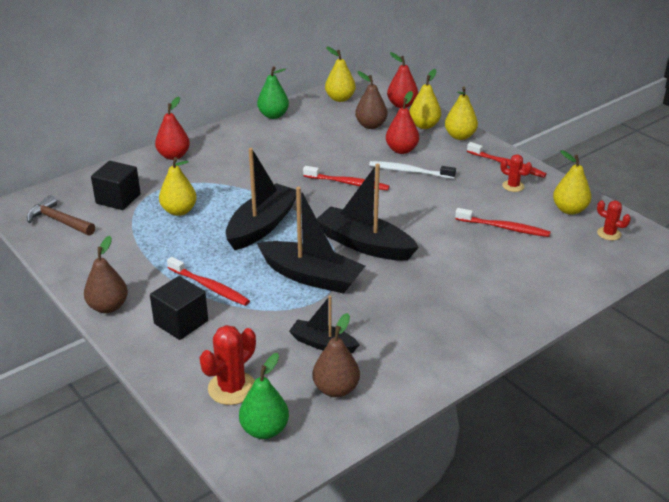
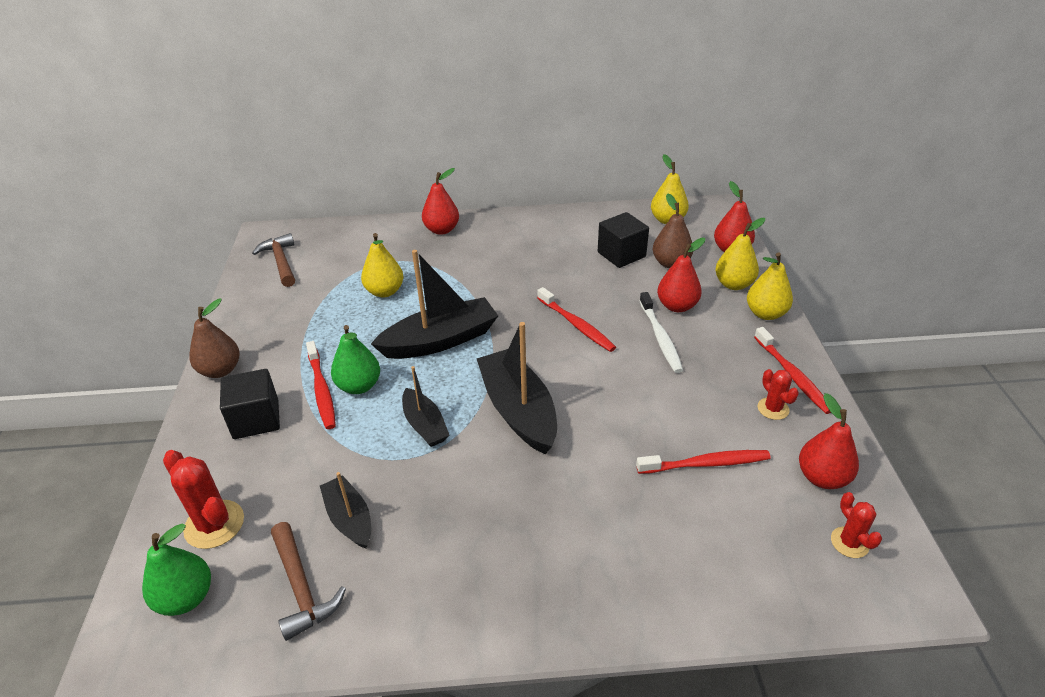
camera: 35 degrees right, 5 degrees up
black cube [91,161,141,210] -> black cube moved to [598,212,649,268]
red cactus [199,325,256,405] -> red cactus turned 60 degrees clockwise [163,450,244,549]
green pear [257,66,289,119] -> green pear moved to [331,325,380,394]
black boat [257,187,365,294] -> black boat [402,366,449,447], size x0.58
brown pear [312,313,360,397] -> brown hammer [271,522,346,641]
white toothbrush [369,161,456,179] -> white toothbrush turned 150 degrees counterclockwise [640,292,683,373]
red toothbrush [455,208,551,237] -> red toothbrush turned 60 degrees counterclockwise [636,450,771,474]
yellow pear [553,150,591,215] -> red pear [799,393,859,489]

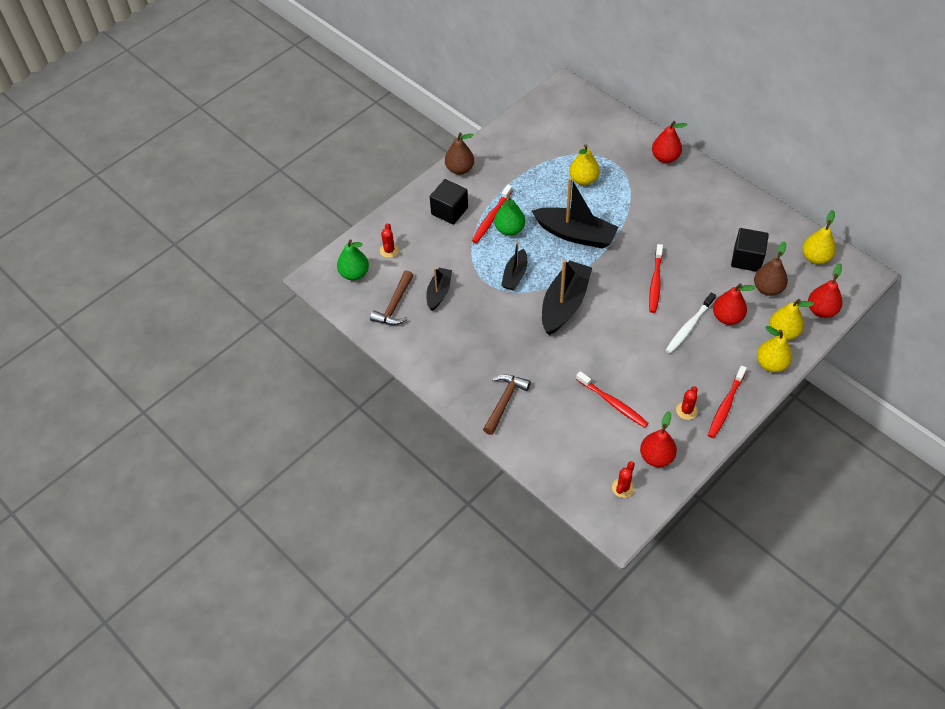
camera: 50 degrees right, 15 degrees up
red cactus [163,450,244,549] -> red cactus [380,223,399,258], size x0.61
brown hammer [252,233,295,287] -> brown hammer moved to [483,374,531,435]

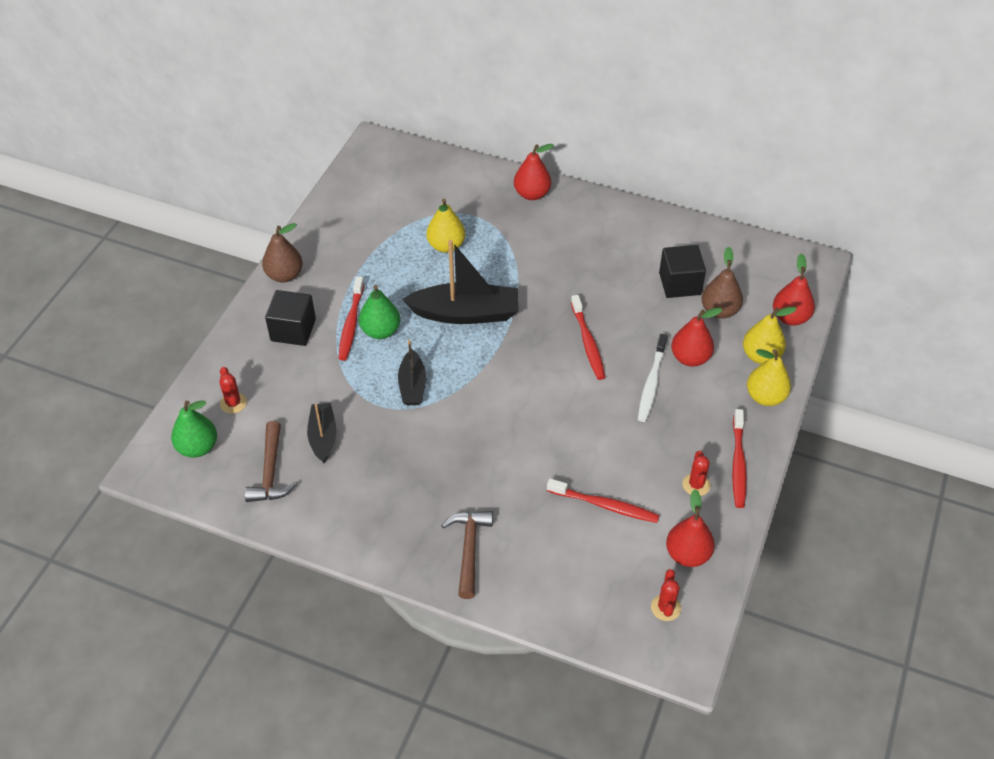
camera: 25 degrees left, 5 degrees down
black boat [542,259,592,335] -> none
yellow pear [802,210,836,264] -> none

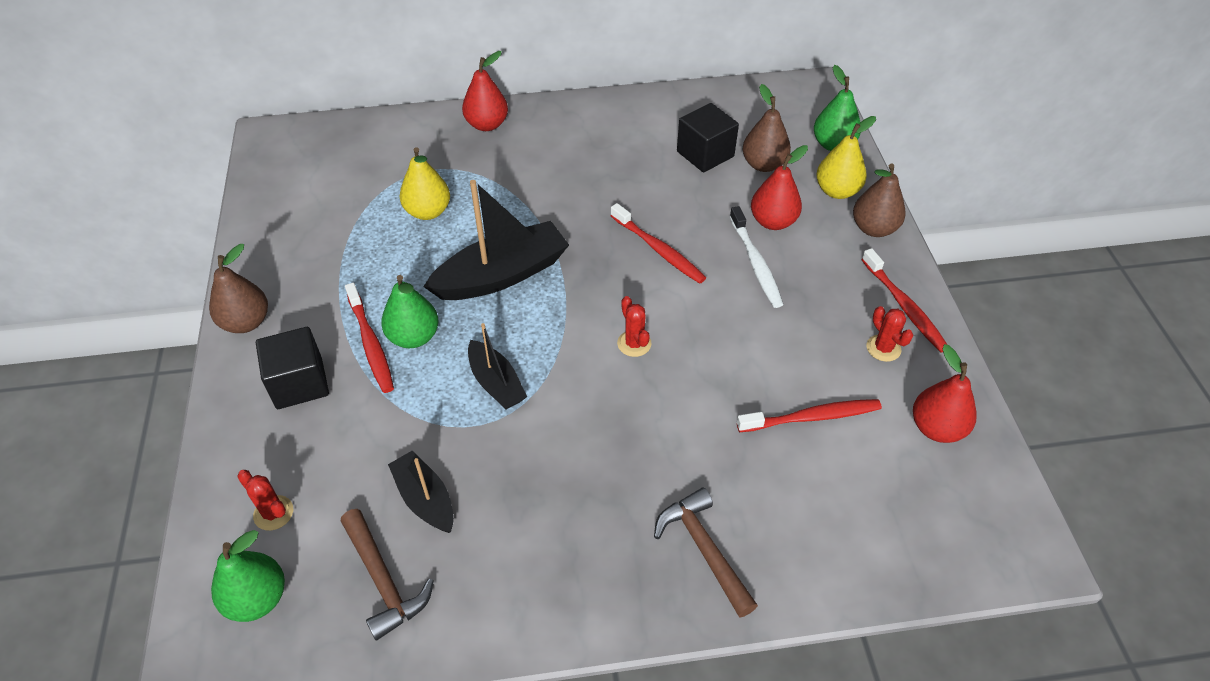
camera: 30 degrees left, 0 degrees up
red cactus [651,569,681,621] -> red cactus moved to [617,296,652,357]
yellow pear [747,349,791,406] -> brown pear [853,163,906,237]
red pear [773,253,815,326] -> green pear [814,65,861,151]

